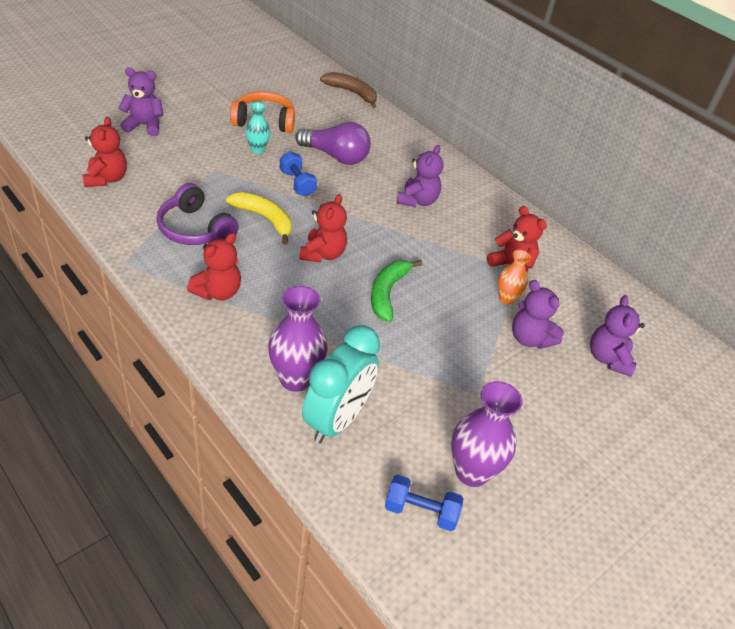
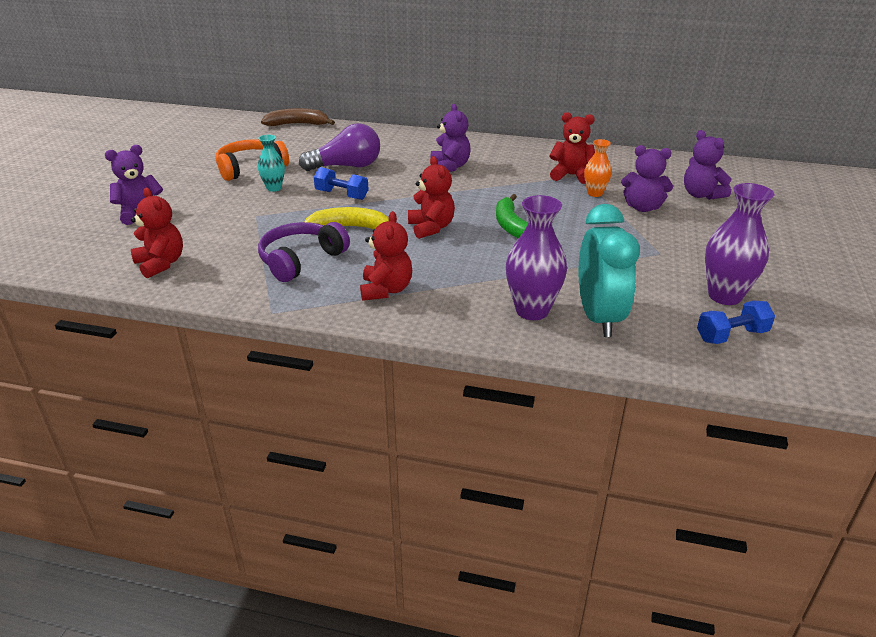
camera: 30 degrees left, 10 degrees down
purple headphones [157,183,239,245] -> purple headphones turned 120 degrees clockwise [258,222,350,282]

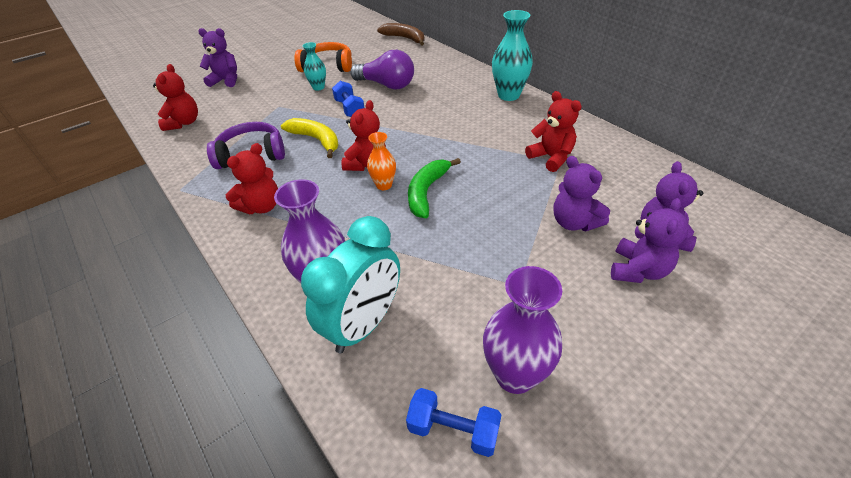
camera: 40 degrees right, 10 degrees up
purple teddy bear [431,104,471,172] -> purple teddy bear moved to [611,198,689,283]
orange vase [584,139,612,197] -> orange vase moved to [367,132,396,190]
none -> turquoise vase [492,10,533,101]

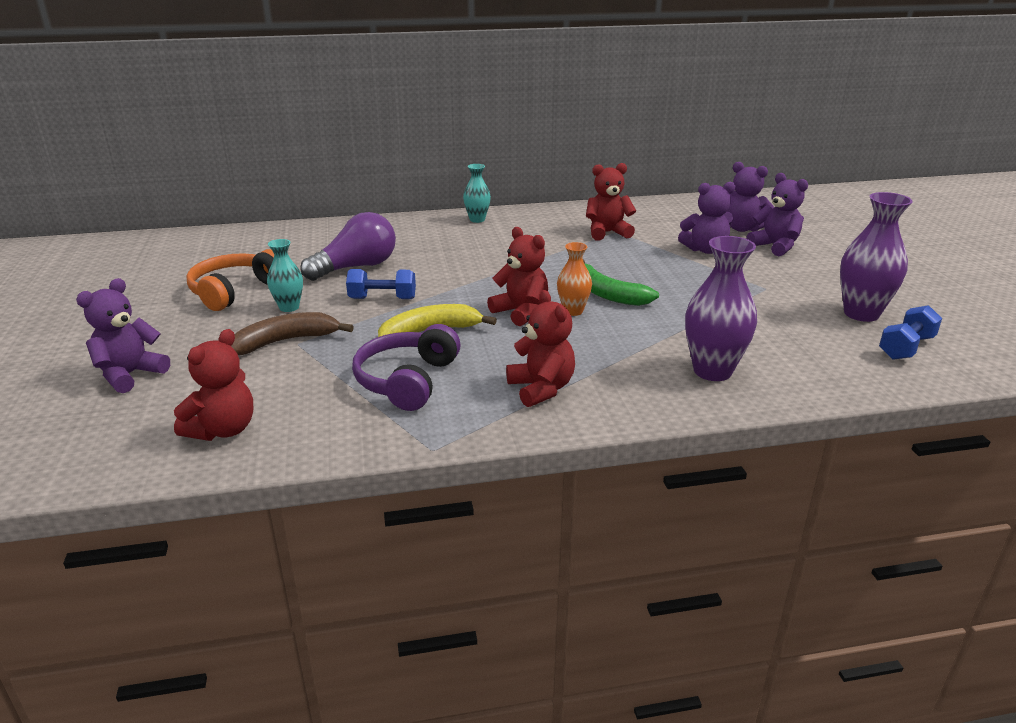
camera: 65 degrees left, 15 degrees down
red teddy bear [153,64,198,131] -> red teddy bear turned 90 degrees clockwise [174,329,253,441]
turquoise clock [301,216,400,353] -> none
brown banana [377,23,424,46] -> brown banana moved to [231,312,354,355]
turquoise vase [492,10,533,101] -> turquoise vase [463,164,491,223], size x0.59

